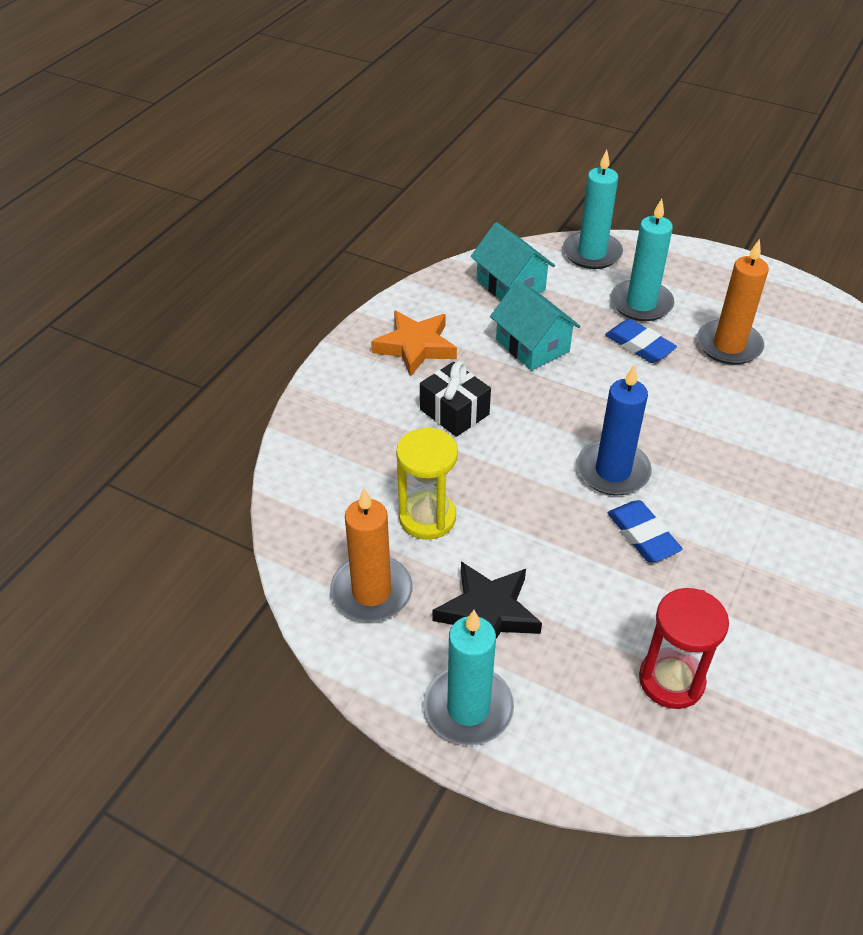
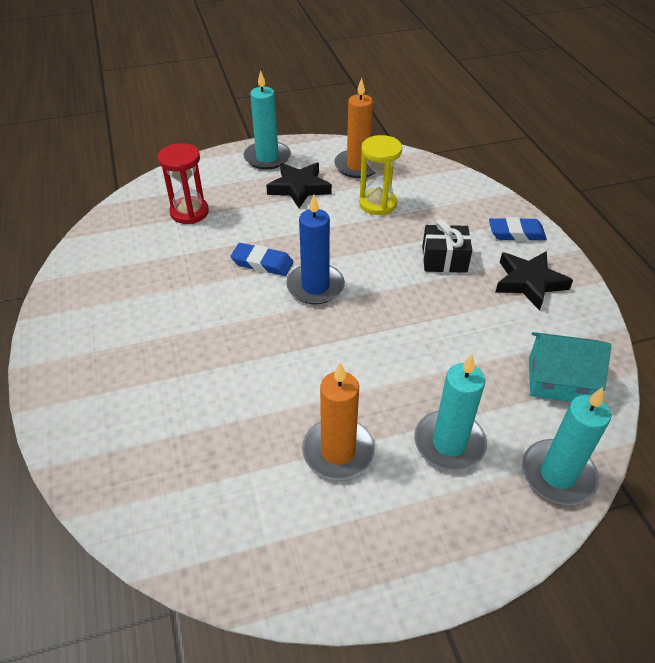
camera: 135 degrees right, 0 degrees up
orange star [371,310,457,377] -> black star [495,251,573,311]
turquoise house [490,280,581,370] -> none
blue eraser [605,319,677,363] -> blue eraser moved to [489,217,547,241]

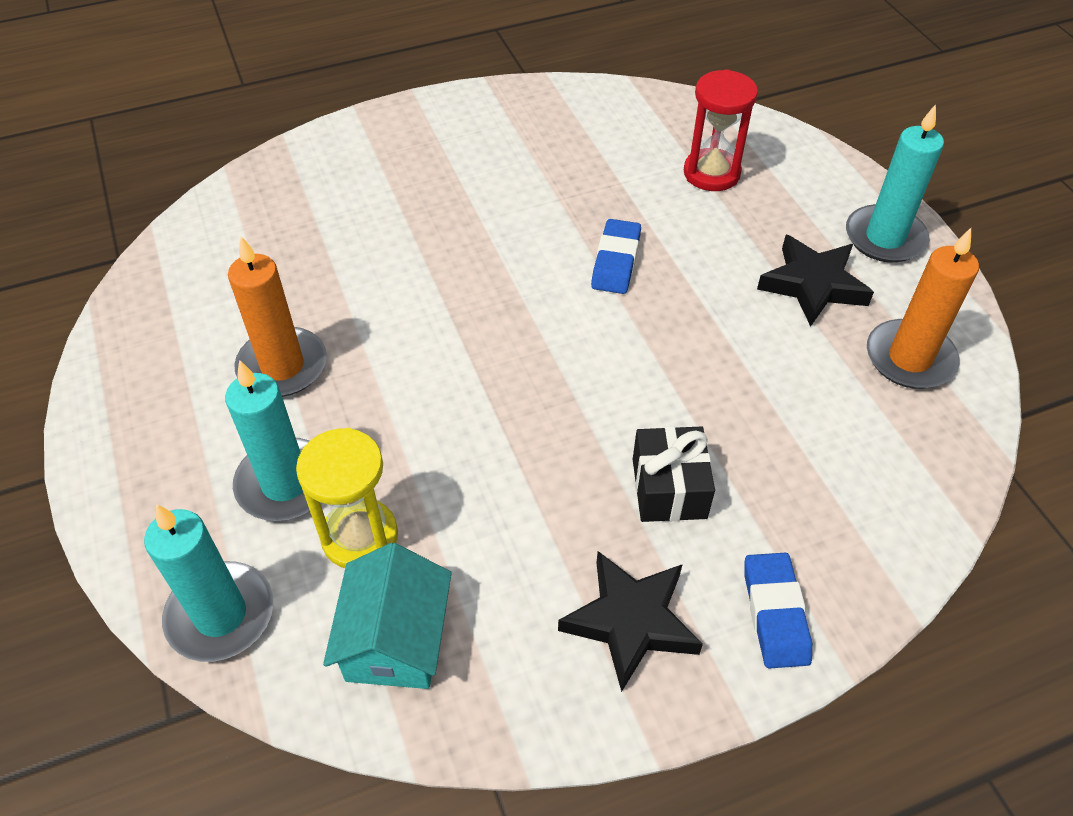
camera: 85 degrees right, 5 degrees up
blue candle [286,194,345,305] -> none
yellow hourglass [359,135,402,215] -> yellow hourglass moved to [296,428,398,568]

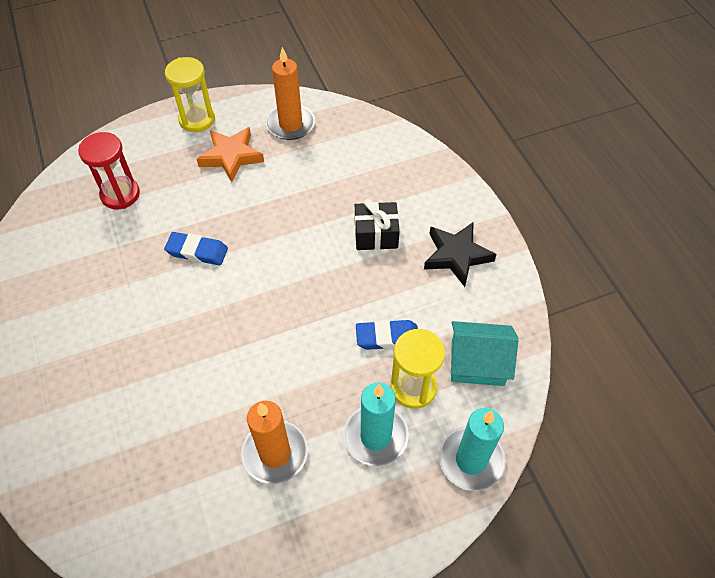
camera: 90 degrees left, 5 degrees up
blue eraser [744,553,812,668] -> blue eraser moved to [356,320,418,350]
black star [757,235,874,327] -> orange star [197,127,264,182]
turquoise candle [846,104,944,263] -> yellow hourglass [165,57,215,132]

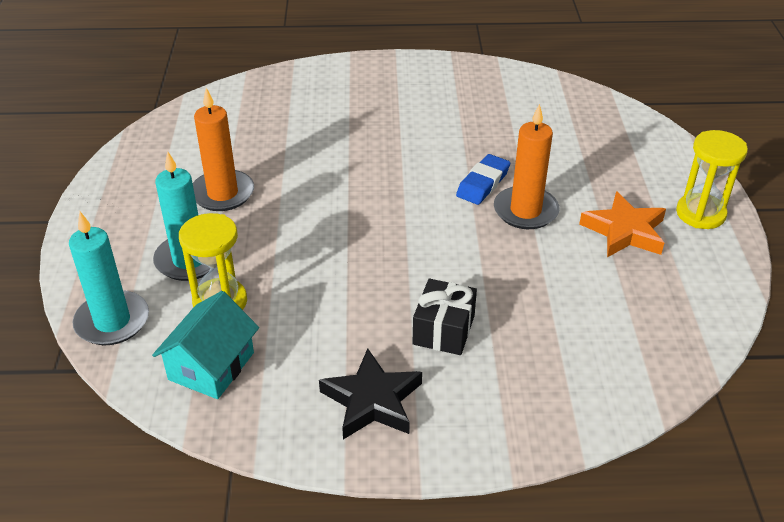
camera: 110 degrees right, 15 degrees down
red hourglass [78,132,140,209] -> none
orange candle [266,47,315,140] -> orange candle moved to [494,104,559,229]
blue eraser [356,320,418,350] -> none

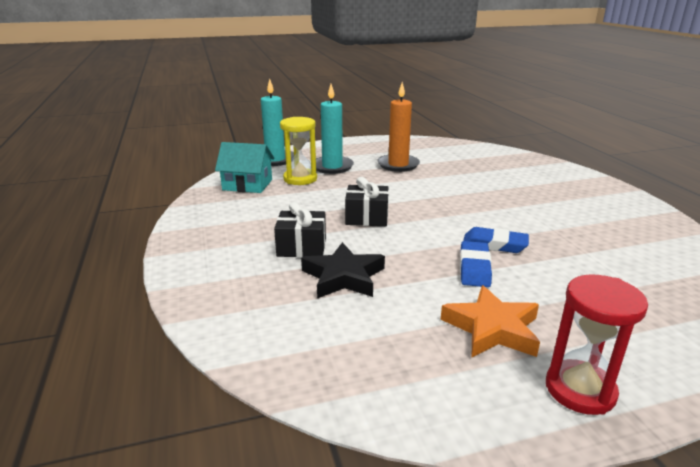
camera: 75 degrees right, 15 degrees down
black star [319,348,422,439] -> black star moved to [301,242,385,298]
orange candle [494,104,559,229] -> blue eraser [460,241,492,287]
yellow hourglass [676,130,748,229] -> red hourglass [546,275,648,415]
none -> black gift [345,177,389,226]

